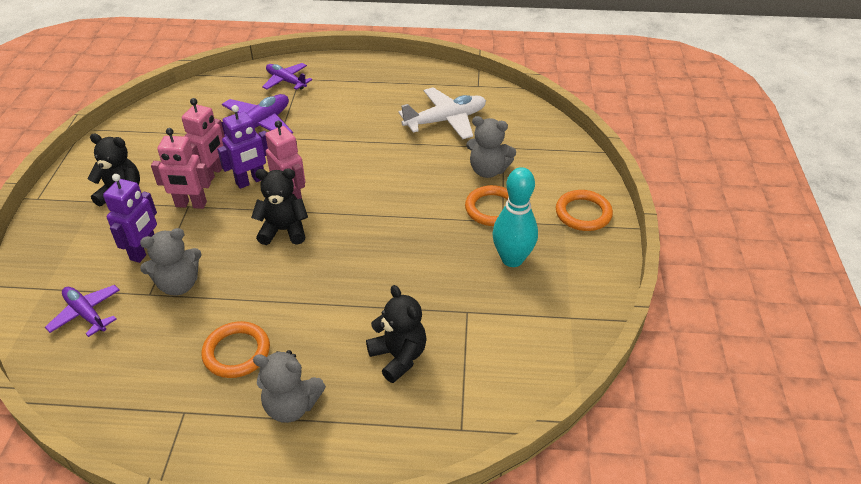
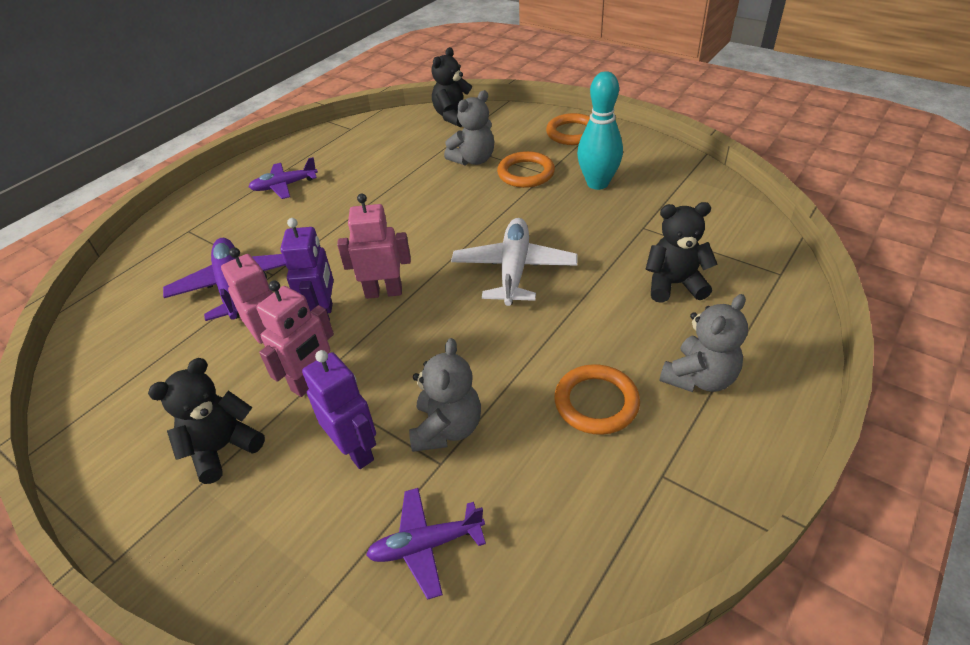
camera: 55 degrees left, 0 degrees up
black teddy bear [251,168,308,245] -> black teddy bear moved to [431,47,472,127]
purple plane [262,63,312,90] -> purple plane moved to [249,157,318,199]
white plane [398,87,486,139] -> white plane moved to [451,218,578,306]

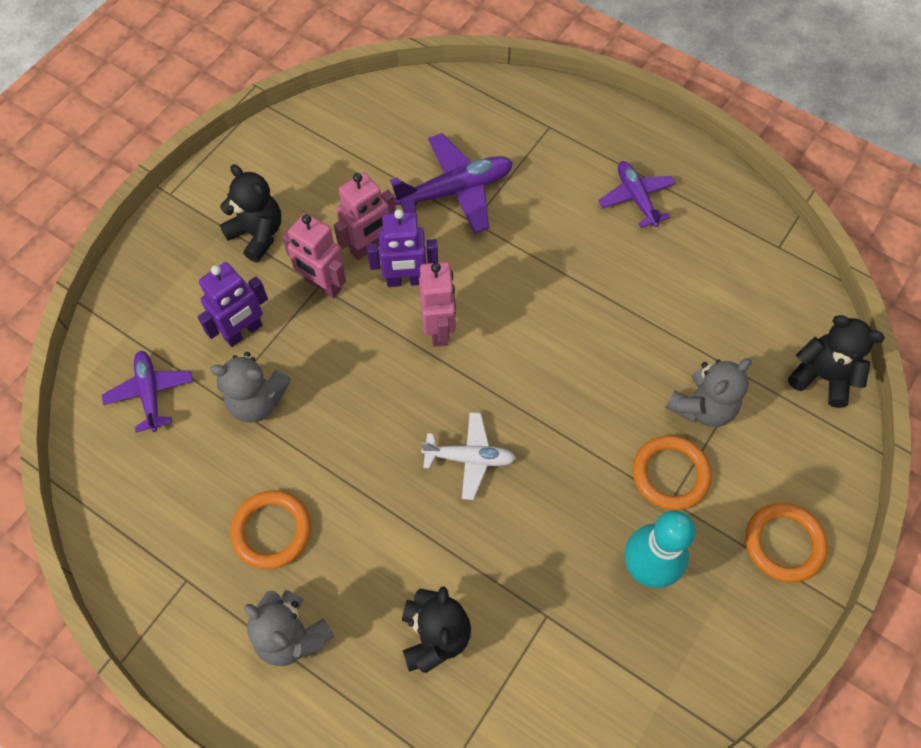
camera: 85 degrees right, 20 degrees up
grey teddy bear [444,90,494,166] -> grey teddy bear turned 90 degrees counterclockwise [666,358,752,427]
white plane [451,218,578,306] -> white plane [421,412,516,500], size x0.65

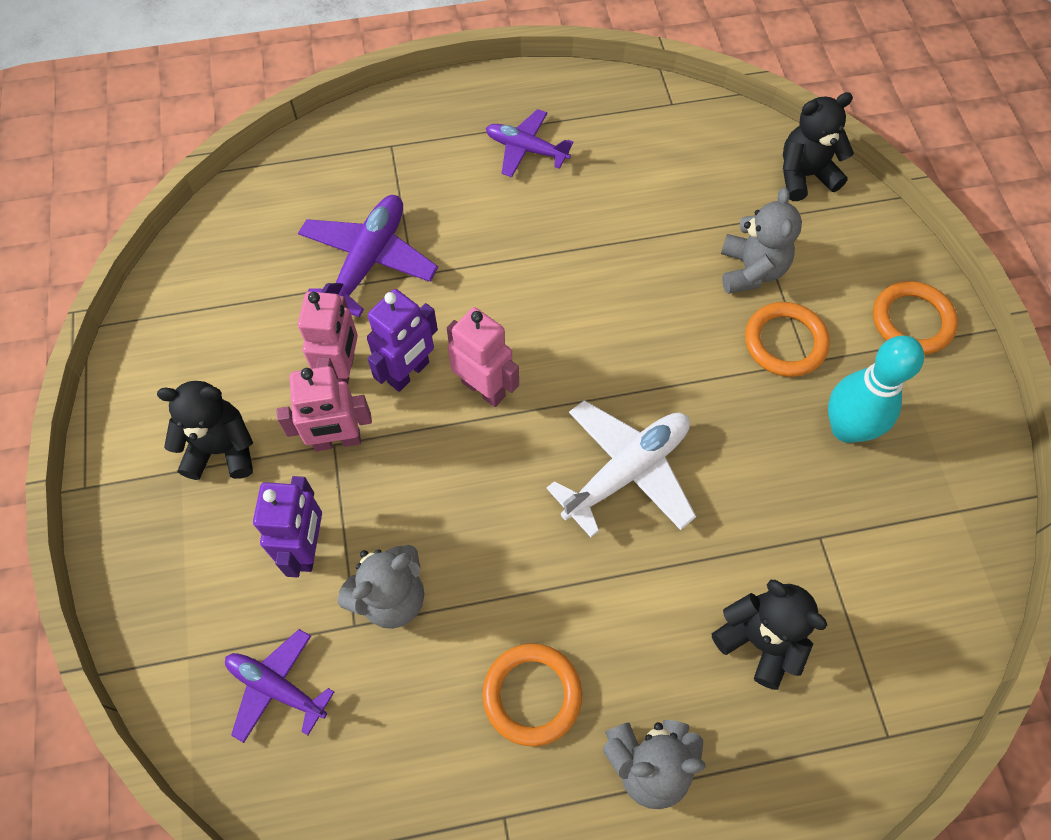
camera: 45 degrees left, 0 degrees up
white plane [421,412,516,500] -> white plane [546,400,696,537], size x1.54

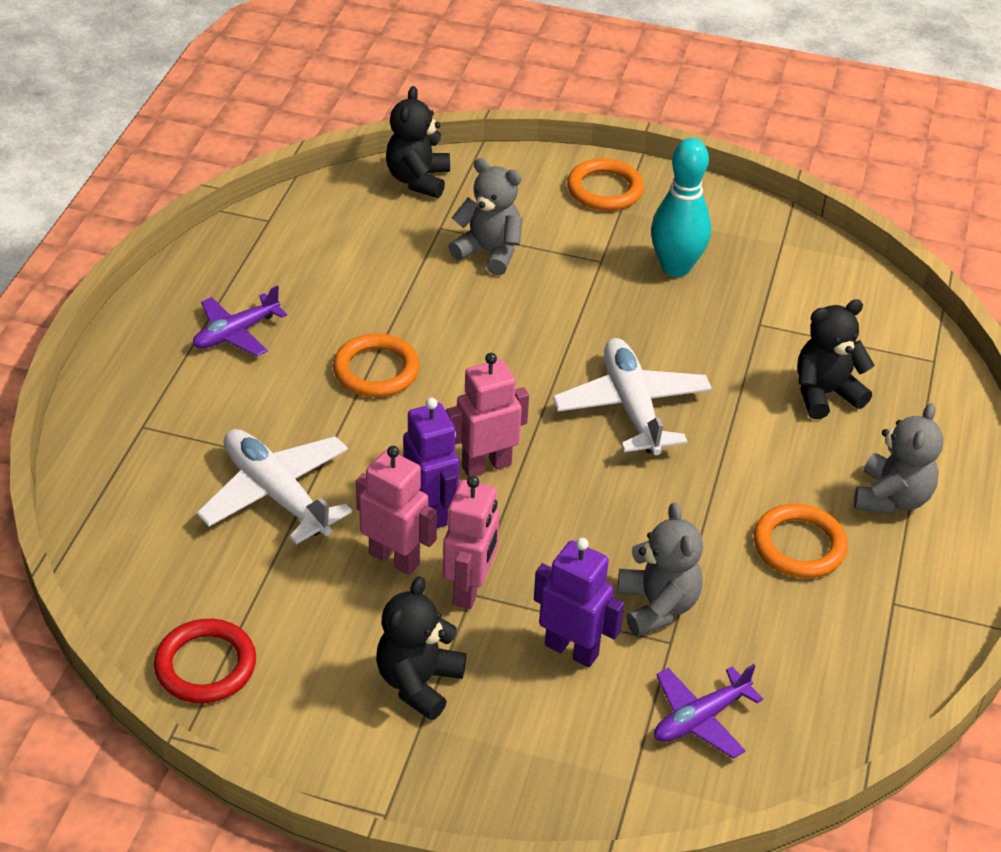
camera: 65 degrees left, 20 degrees down
purple plane [298,195,438,317] -> white plane [196,429,352,544]
orange ring [745,302,830,377] -> orange ring moved to [333,334,420,397]
none -> red ring [154,619,256,703]

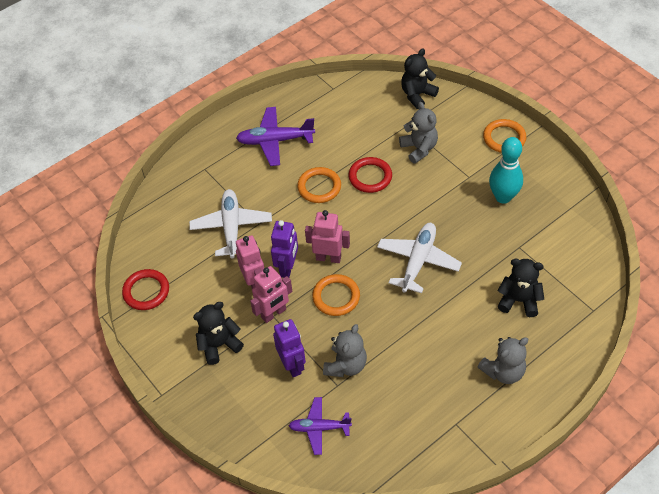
camera: 40 degrees right, 10 degrees up
purple plane [193,286,287,356] -> purple plane [236,107,315,166], size x1.54
orange ring [754,504,848,578] -> orange ring moved to [312,274,360,316]
none -> red ring [348,157,392,193]

